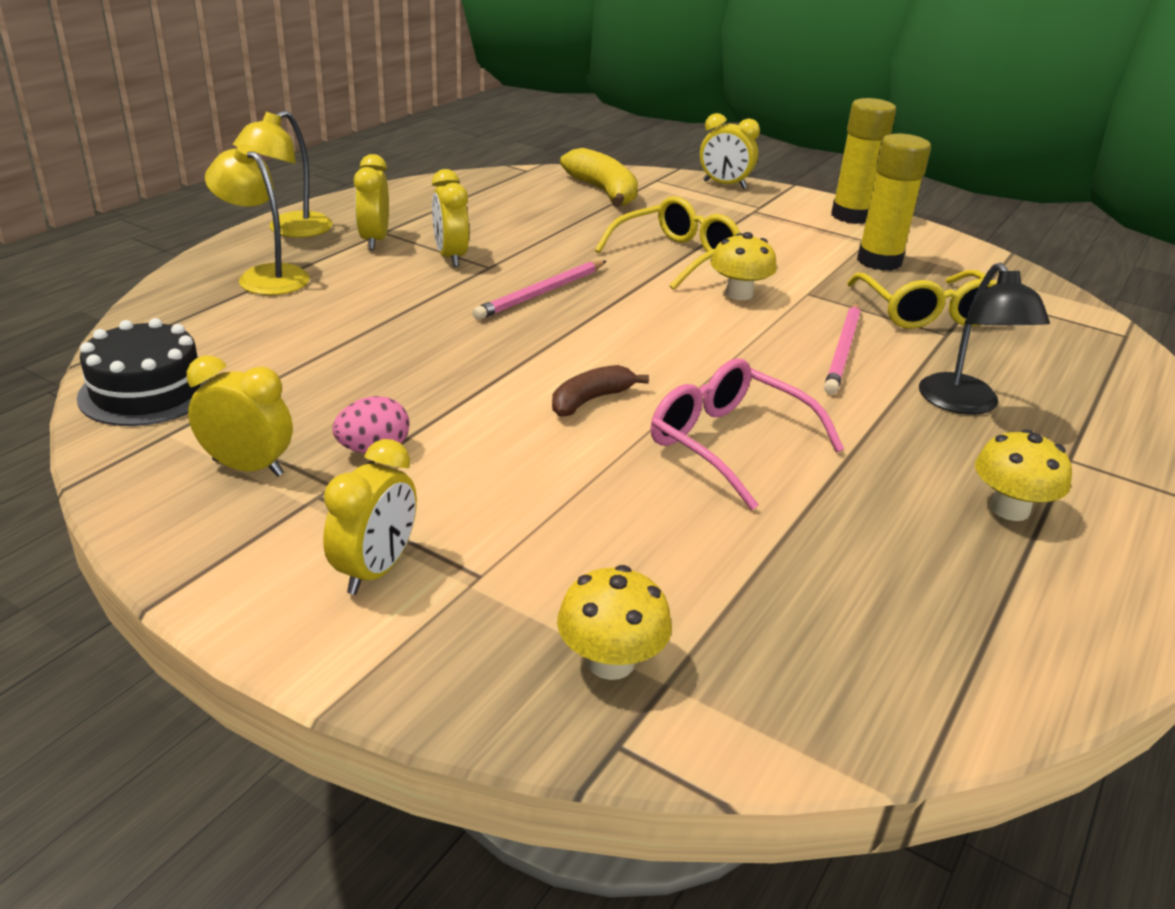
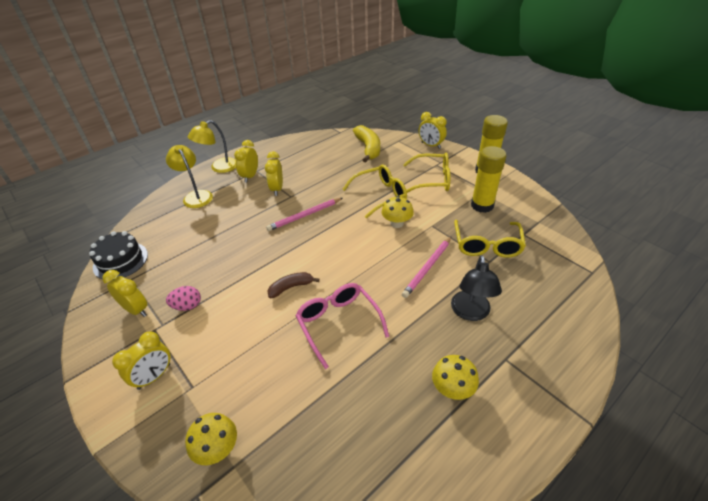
camera: 20 degrees right, 10 degrees up
none -> yellow glasses [403,153,451,193]

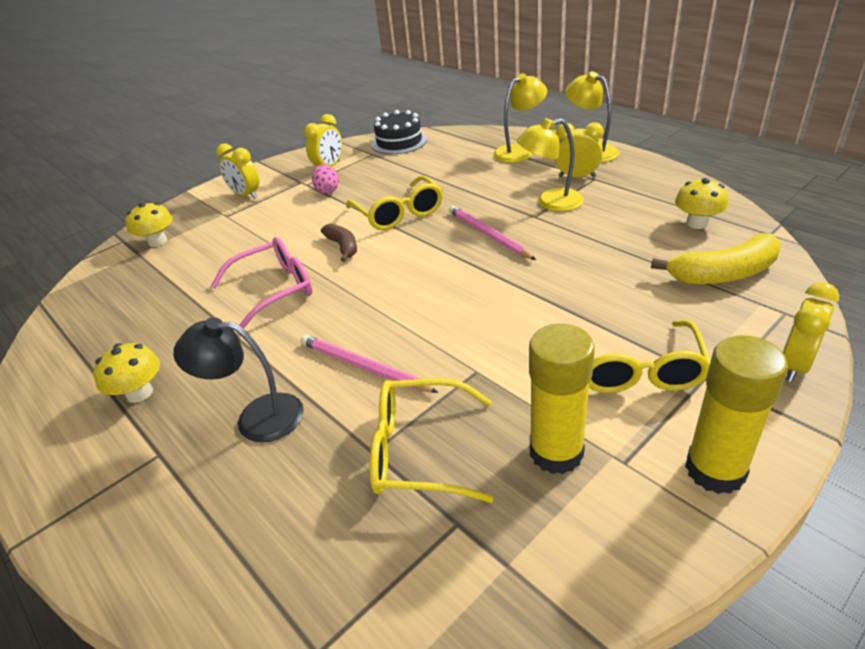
camera: 90 degrees right, 5 degrees down
yellow clock [265,151,283,196] -> yellow lamp [517,118,584,211]
yellow glasses [342,164,407,218] -> yellow glasses moved to [346,176,443,230]
yellow mushroom [382,196,414,228] -> yellow mushroom moved to [675,178,729,229]

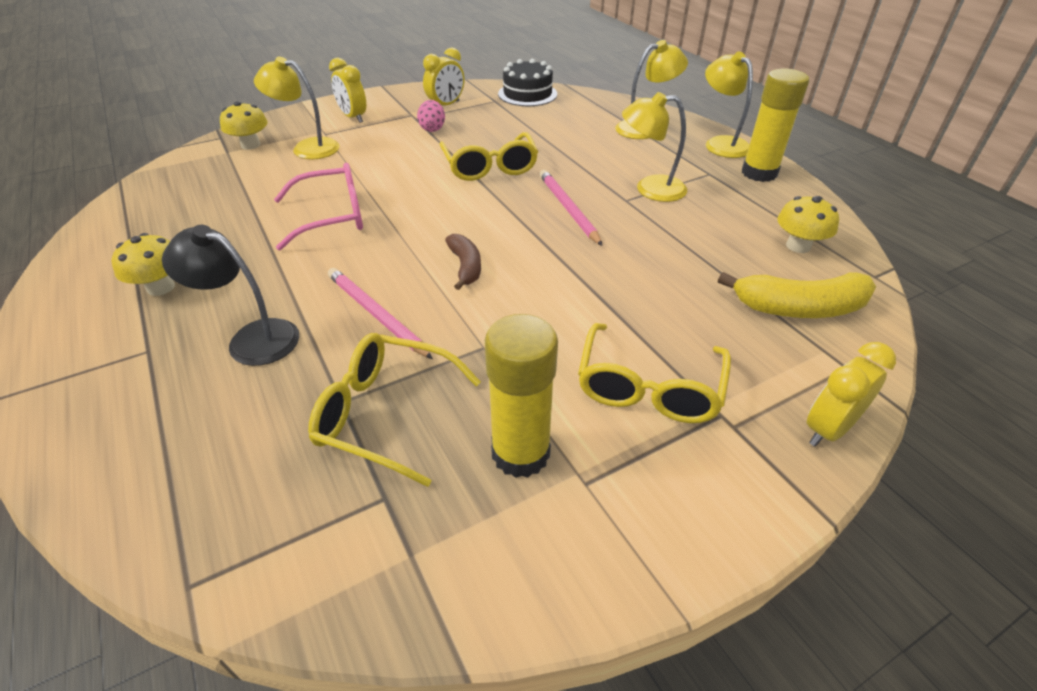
camera: 10 degrees right, 5 degrees up
brown banana [321,224,357,262] -> brown banana moved to [445,234,481,290]
yellow clock [555,122,604,177] -> none
yellow glue stick [685,335,788,494] -> yellow glue stick moved to [742,69,809,182]
none -> yellow lamp [254,57,340,160]

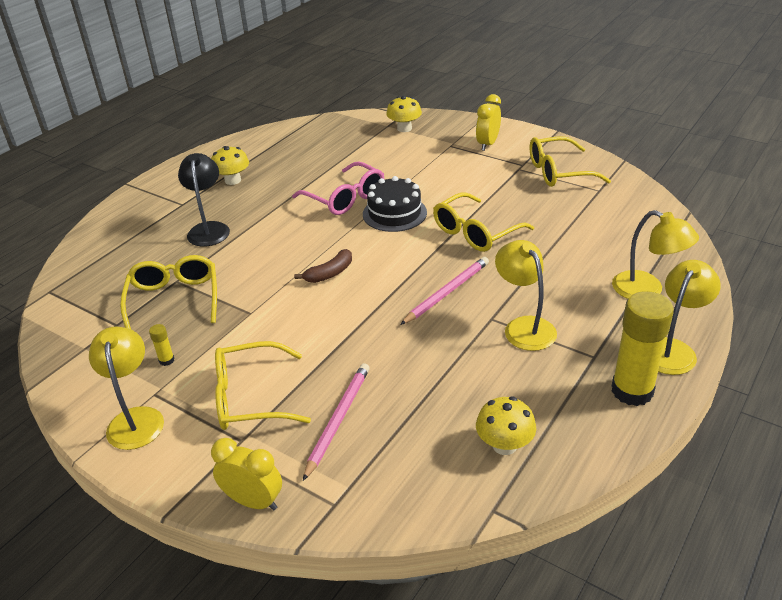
camera: 65 degrees right, 5 degrees down
yellow lamp [254,57,340,160] -> yellow lamp moved to [89,326,164,450]
pink pencil [328,268,433,359] -> pink pencil moved to [303,363,370,481]
pink egg [417,100,445,132] -> none
yellow clock [423,47,464,105] -> yellow glasses [530,136,611,187]
yellow glue stick [485,314,558,478] -> yellow glue stick [149,324,175,366], size x0.41
black cake [498,59,557,106] -> black cake moved to [363,176,427,232]
yellow banana [718,272,876,318] -> none

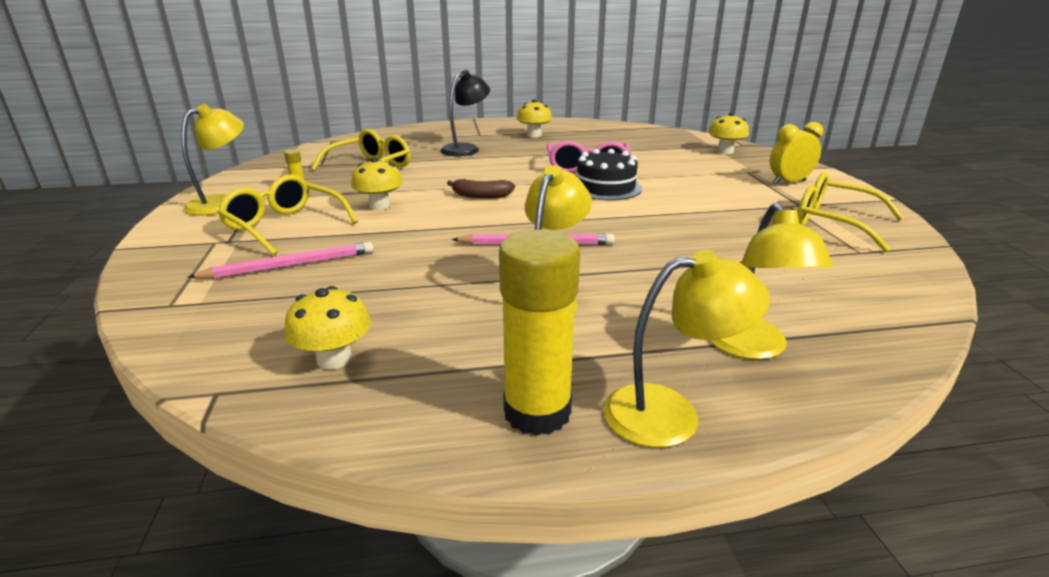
camera: 45 degrees right, 10 degrees down
yellow clock [211,438,282,511] -> none
yellow glasses [433,192,534,252] -> none
none -> yellow mushroom [351,158,403,210]

